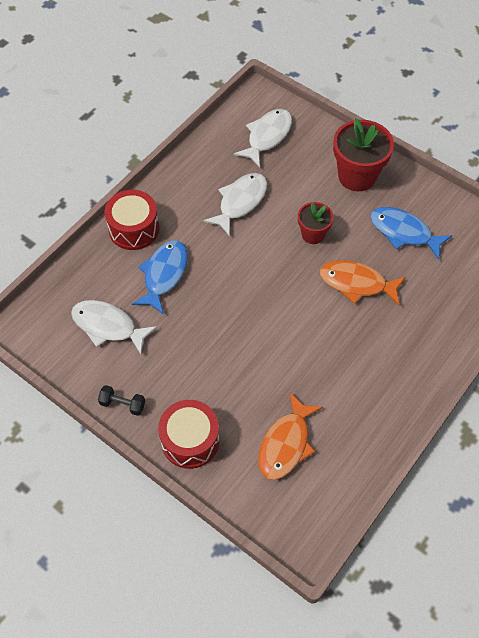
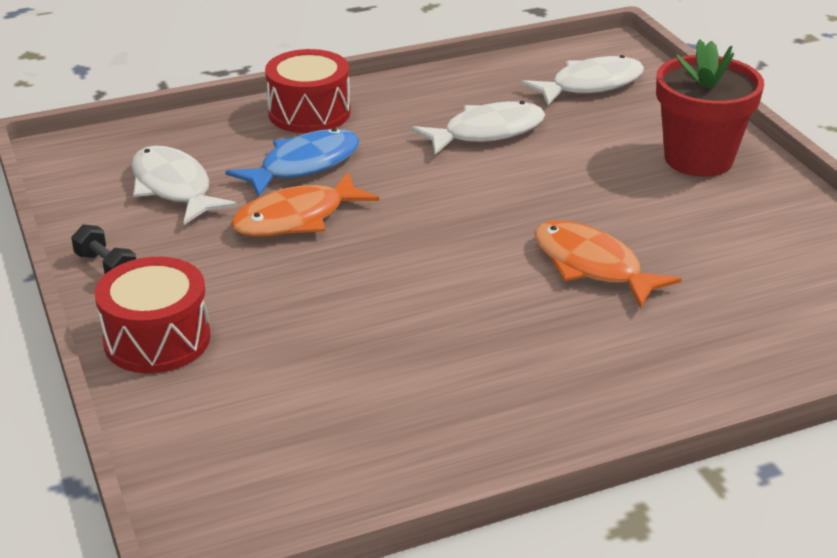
camera: 30 degrees right, 25 degrees down
orange fish [258,393,323,480] -> orange fish moved to [231,173,379,237]
red flower pot [298,202,334,244] -> none
blue fish [370,207,453,260] -> none

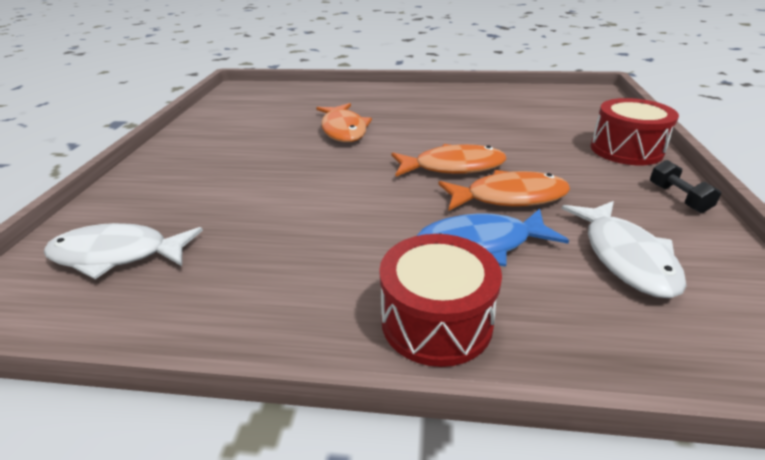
camera: 150 degrees left, 0 degrees up
white fish [411,101,545,155] -> none
red flower pot [656,39,764,177] -> none
none -> orange fish [391,144,506,177]

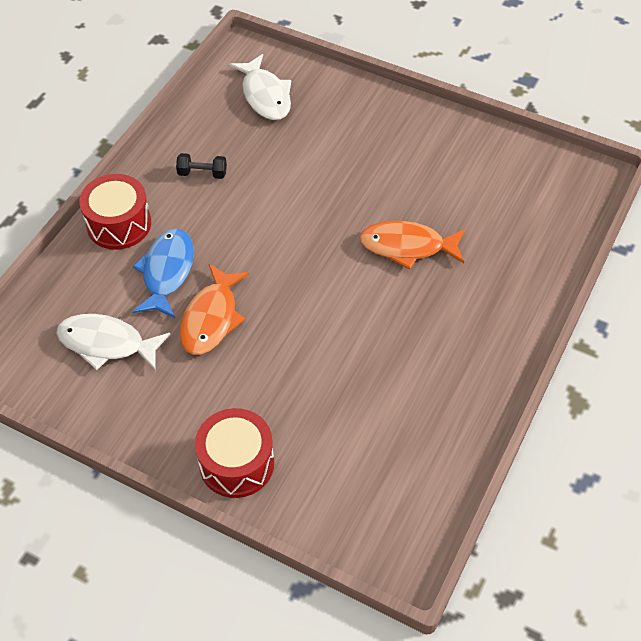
camera: 110 degrees right, 20 degrees up
white fish [44,223,203,279] -> white fish turned 135 degrees clockwise [229,54,291,120]
orange fish [391,144,506,177] -> none
black dumbbell [650,160,721,213] -> black dumbbell moved to [176,153,227,179]

